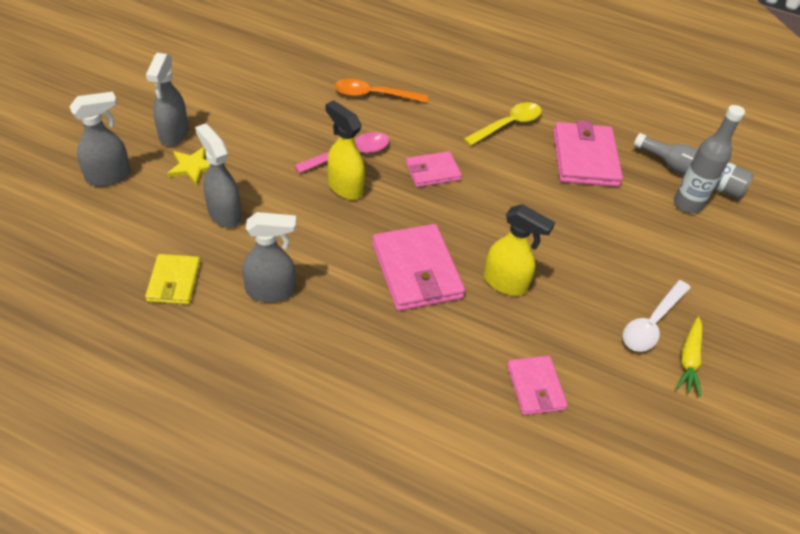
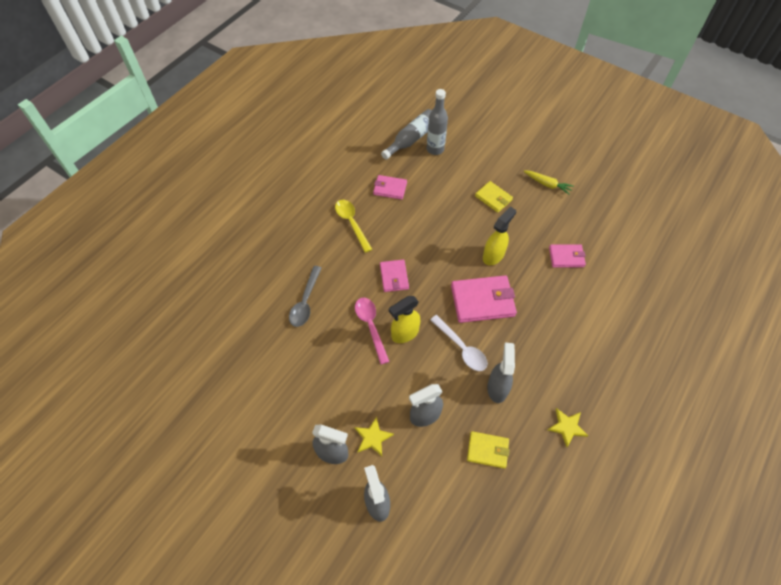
camera: 75 degrees left, 10 degrees up
orange spoon [334,79,428,103] -> grey spoon [289,266,322,327]
pink wallet [553,120,623,187] -> pink wallet [373,175,407,200], size x0.59
white spoon [623,280,691,352] -> white spoon moved to [430,315,488,371]
none -> yellow wallet [475,181,513,213]
none -> yellow star [548,408,588,447]

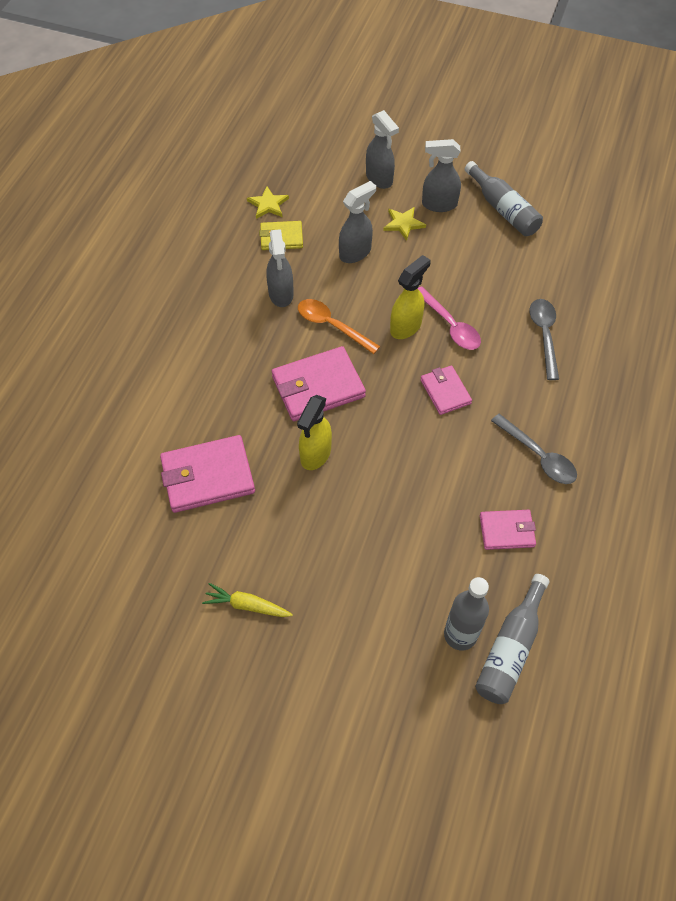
camera: 165 degrees right, 0 degrees up
yellow spoon [335,200,372,253] -> grey spoon [491,414,577,484]
white spoon [430,315,488,371] -> orange spoon [298,299,380,354]
yellow wallet [475,181,513,213] -> none
yellow star [548,408,588,447] -> yellow star moved to [247,186,289,219]
pink wallet [549,244,586,268] -> pink wallet [160,435,255,513], size x1.70
none -> grey bottle [465,161,543,236]

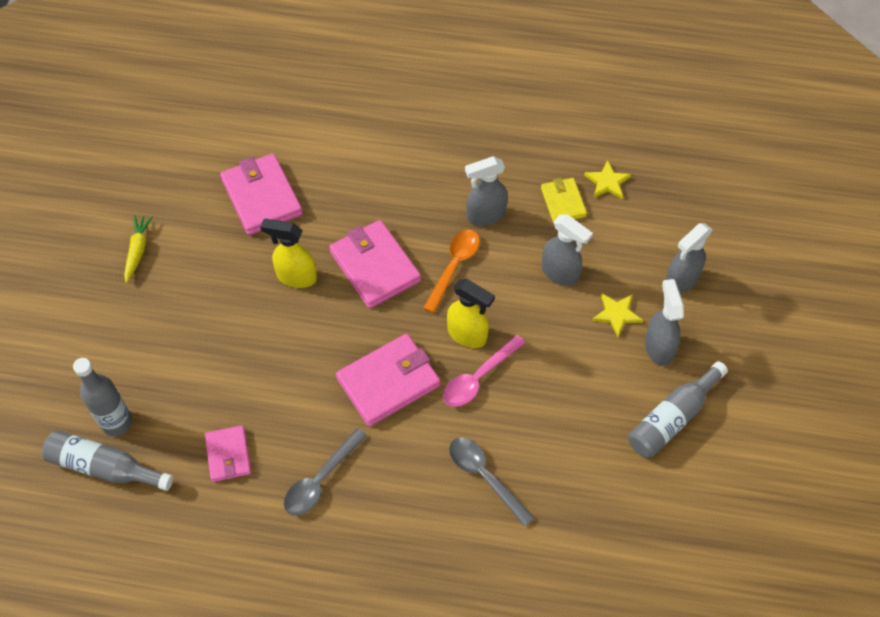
camera: 80 degrees right, 0 degrees up
pink wallet [420,365,472,415] -> pink wallet [336,334,441,427], size x1.70
grey spoon [529,299,559,380] -> grey spoon turned 120 degrees counterclockwise [449,437,535,527]

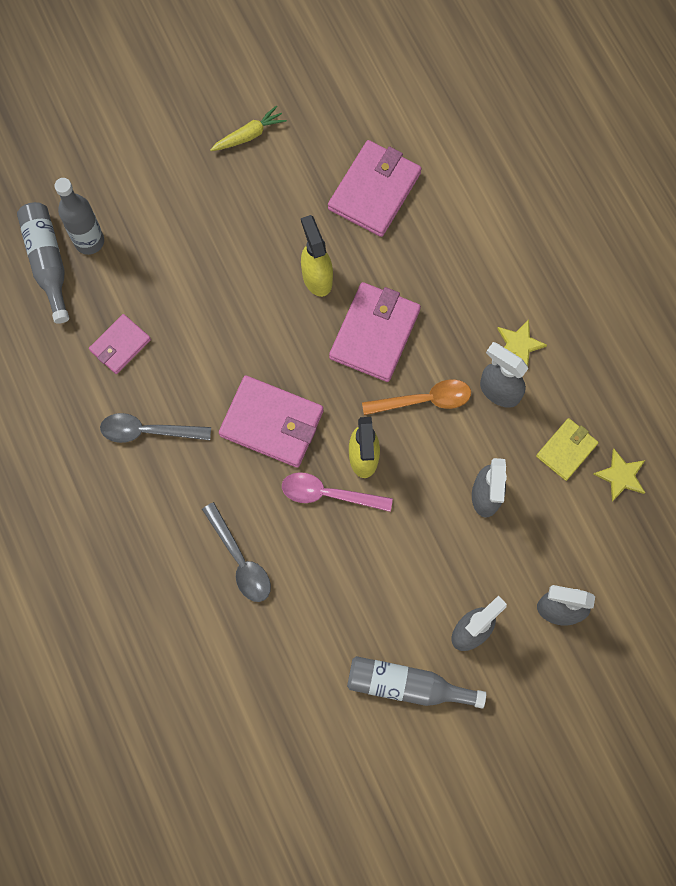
camera: 55 degrees right, 15 degrees up
grey spoon [449,437,535,527] -> grey spoon turned 135 degrees clockwise [202,502,271,602]
yellow star [592,293,643,337] -> yellow star moved to [497,320,547,366]

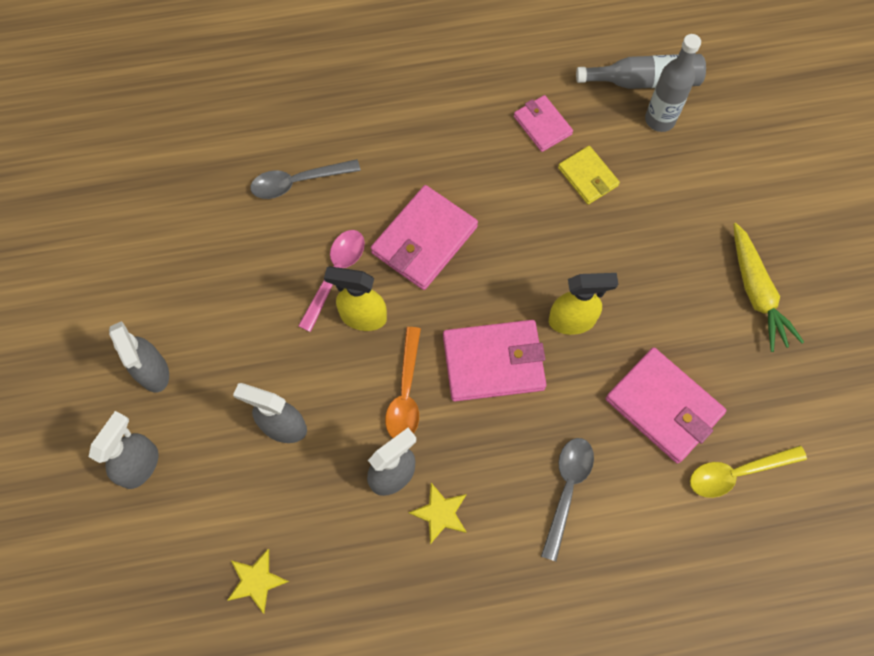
camera: 105 degrees right, 5 degrees down
grey spoon [100,413,211,443] -> grey spoon moved to [541,438,594,561]
yellow carrot [210,105,287,151] -> yellow carrot [734,223,804,352], size x1.51
pink wallet [329,282,421,382] -> pink wallet turned 45 degrees counterclockwise [443,320,546,401]
grey bottle [347,656,486,709] -> none
yellow wallet [536,418,599,481] -> yellow wallet moved to [558,146,620,205]
none -> yellow spoon [690,445,807,498]

